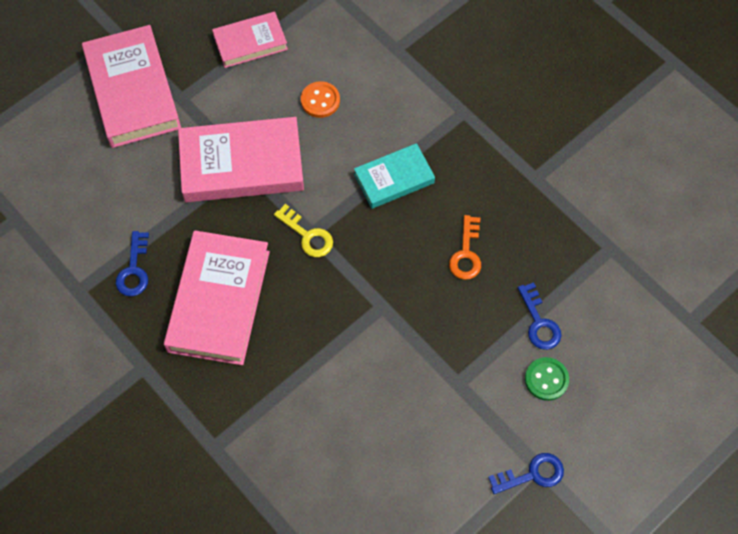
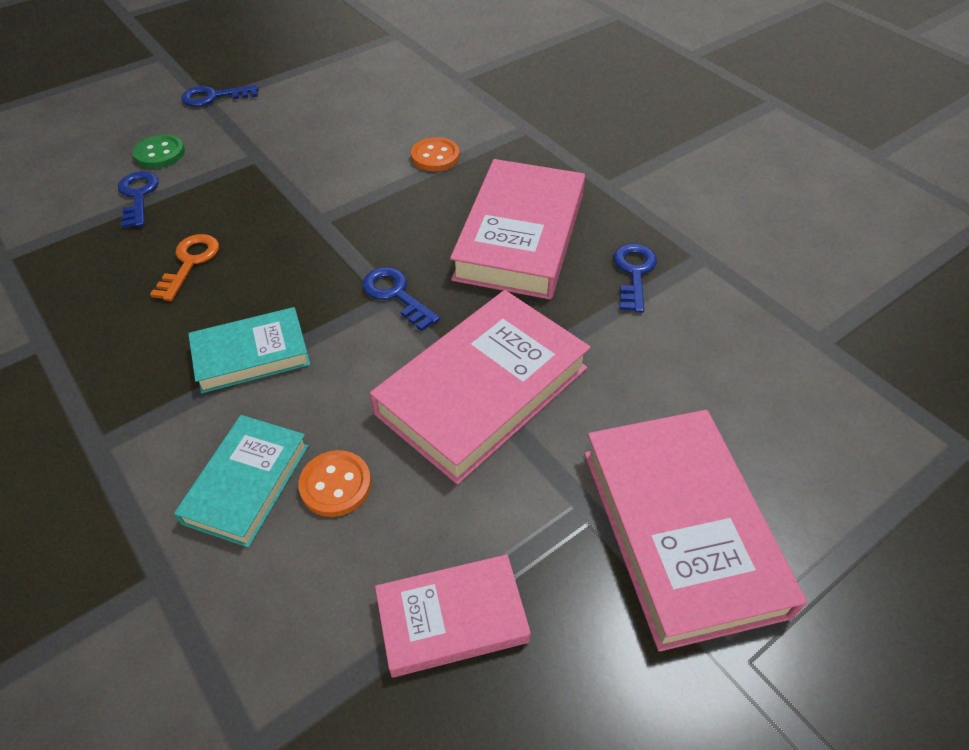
camera: 175 degrees left, 15 degrees down
pink book [178,117,304,202] -> pink book turned 45 degrees counterclockwise [370,290,591,484]
yellow key [274,204,333,257] -> blue key [363,267,440,331]
none -> turquoise book [174,415,308,548]
none -> orange button [411,137,460,171]

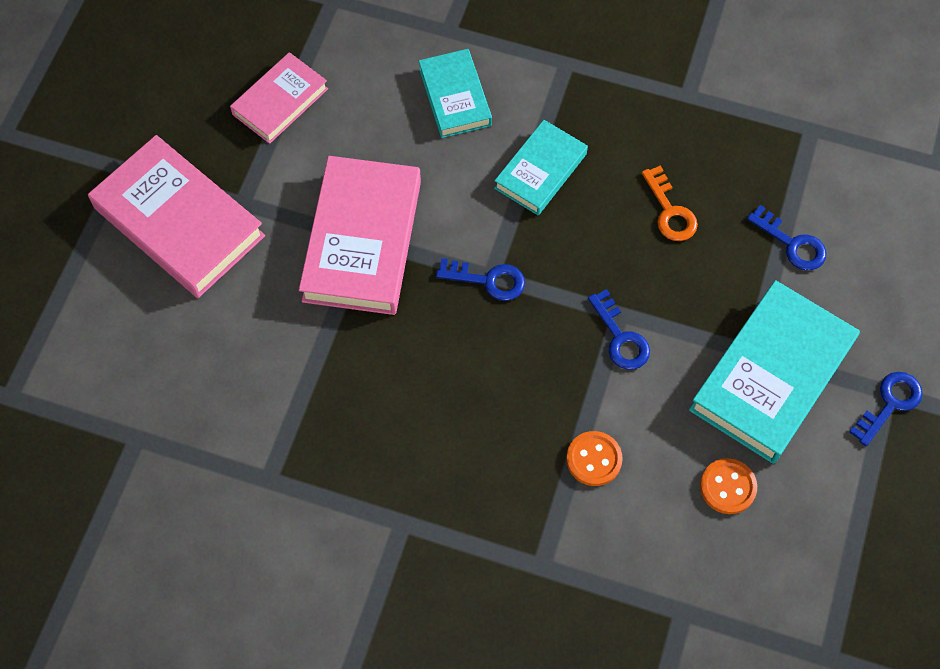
camera: 145 degrees right, 15 degrees up
green button [133,134,185,168] -> none
orange button [298,450,371,517] -> orange button moved to [700,458,757,514]
pink book [450,159,585,299] -> none
blue key [614,243,657,313] -> blue key moved to [588,289,650,370]
none -> turquoise book [689,280,860,464]

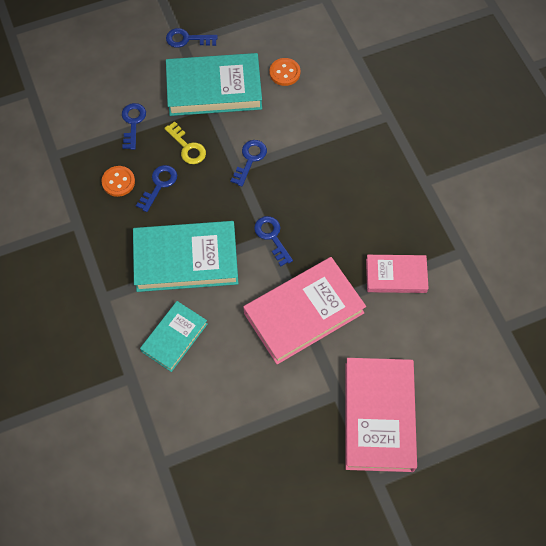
camera: 130 degrees left, 0 degrees up
pink book [230,52,328,144] -> pink book moved to [366,255,429,293]
turquoise book [494,120,588,215] -> turquoise book [133,221,239,292], size x1.71
orange button [566,431,623,486] -> orange button moved to [102,166,135,197]
orange key [642,165,698,241] -> blue key [136,165,177,212]
none -> yellow key [164,122,206,164]

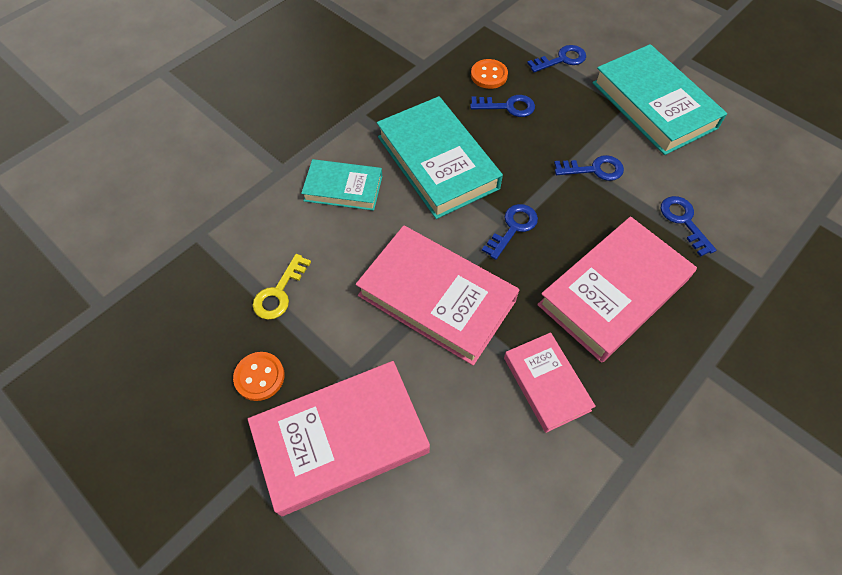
camera: 65 degrees right, 5 degrees down
yellow key [164,122,206,164] -> yellow key moved to [253,254,311,320]
blue key [166,28,218,48] -> blue key moved to [661,196,716,257]
orange button [269,58,301,86] -> orange button moved to [233,352,284,401]
none -> pink book [537,216,697,363]

